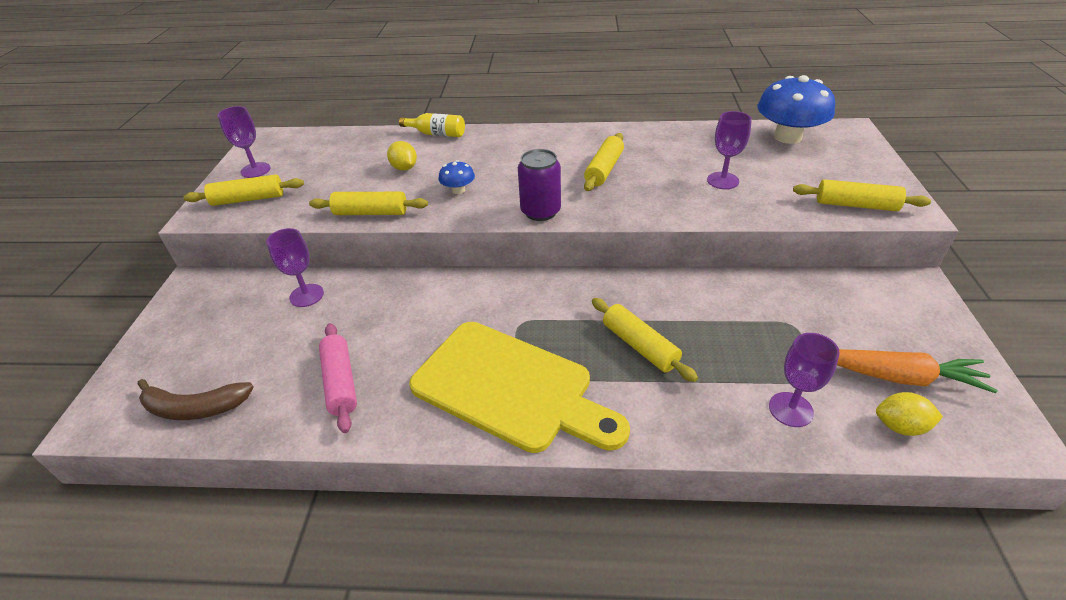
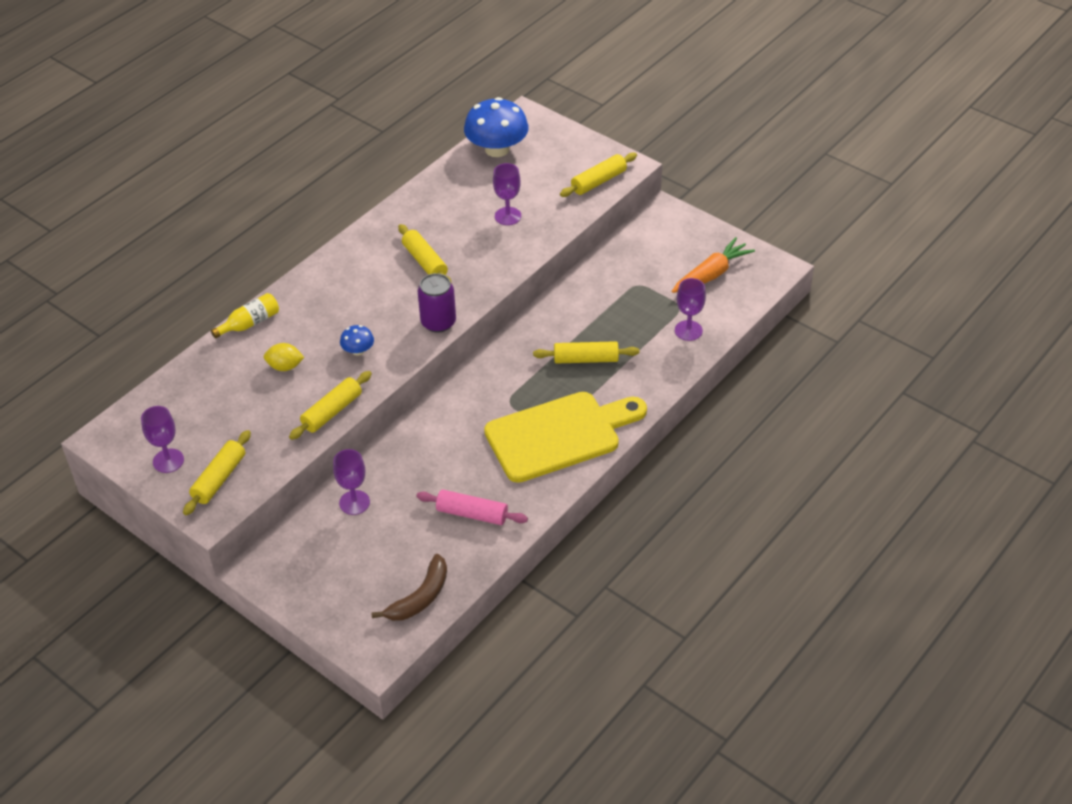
camera: 55 degrees left, 5 degrees up
yellow lemon [876,392,943,436] -> none

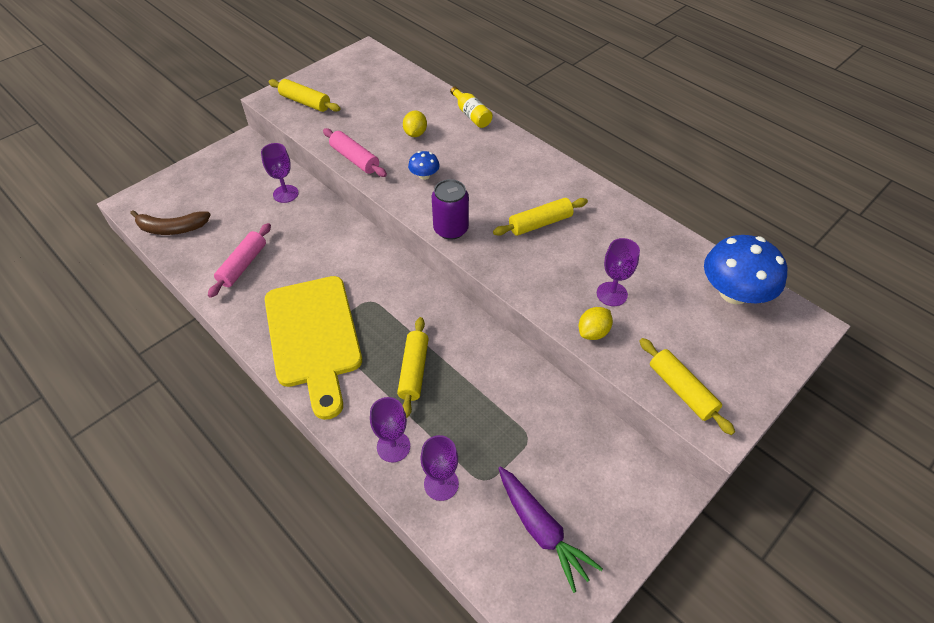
camera: 95 degrees right, 5 degrees up
purple goblet [141,406,184,473] -> purple goblet moved to [370,397,410,462]
yellow rolling pin [289,371,372,440] -> pink rolling pin [323,128,387,177]
brown banana [371,554,447,621] -> brown banana turned 45 degrees counterclockwise [130,210,211,235]
orange carrot [672,237,755,293] -> purple carrot [498,466,603,593]
none -> yellow lemon [579,307,613,340]

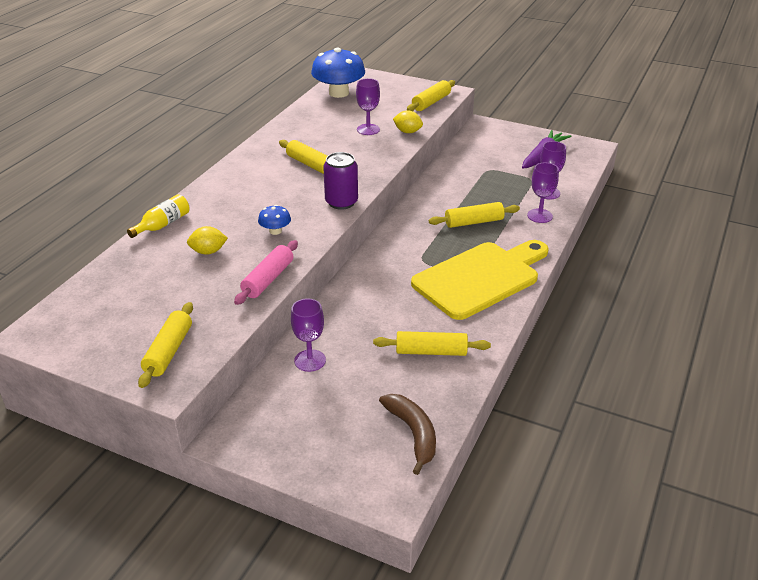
camera: 110 degrees left, 15 degrees down
pink rolling pin [208,223,271,298] -> yellow rolling pin [373,331,491,356]

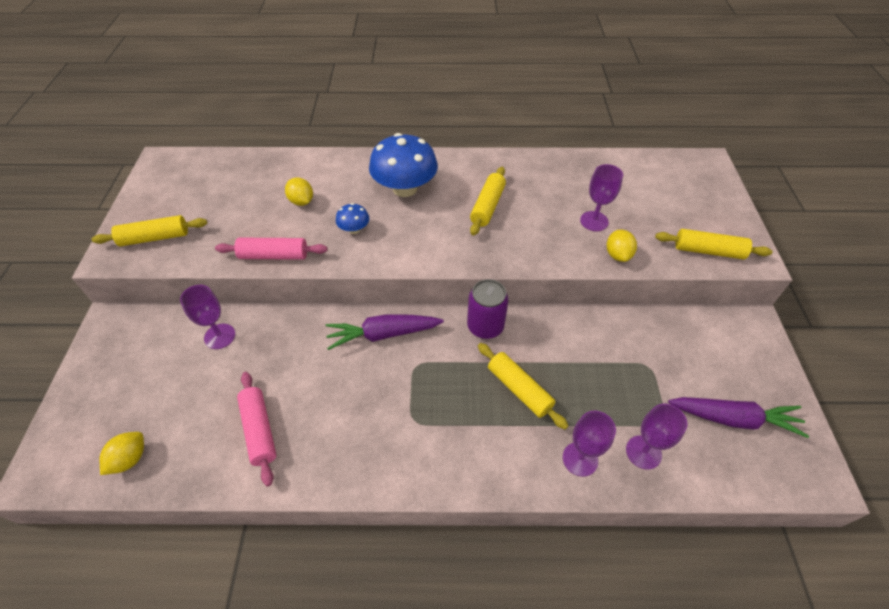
camera: 65 degrees right, 15 degrees up
yellow bottle [127,194,189,238] -> none
blue mushroom [311,47,365,98] -> blue mushroom moved to [369,133,438,197]
purple can [323,152,358,210] -> purple can moved to [467,279,509,339]
yellow rolling pin [373,331,491,356] -> pink rolling pin [237,372,276,486]
brown banana [379,394,436,475] -> yellow lemon [100,432,144,475]
yellow cutting board [411,240,549,320] -> none
none -> purple carrot [326,314,444,350]

